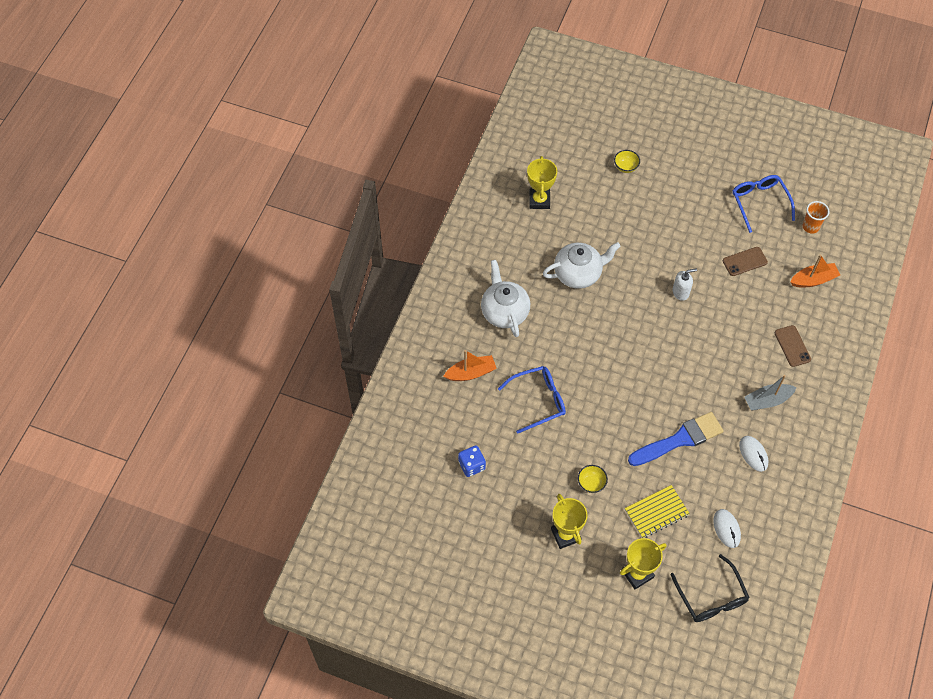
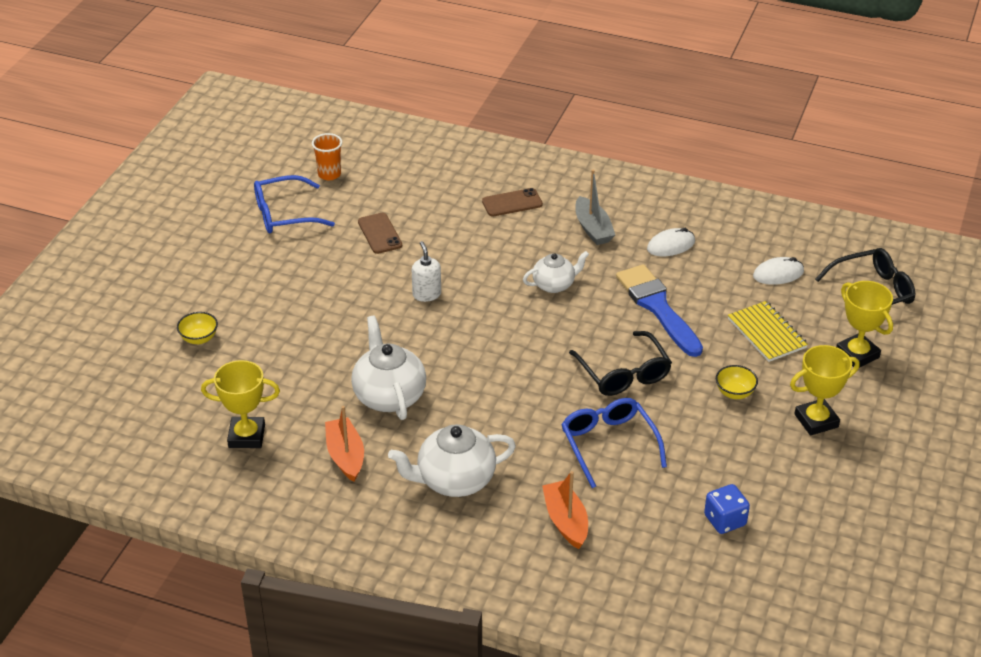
camera: 90 degrees left, 20 degrees down
orange boat [790,255,840,287] -> orange boat moved to [325,406,364,482]
none -> white teapot [523,251,589,293]
none -> black glasses [569,331,672,396]

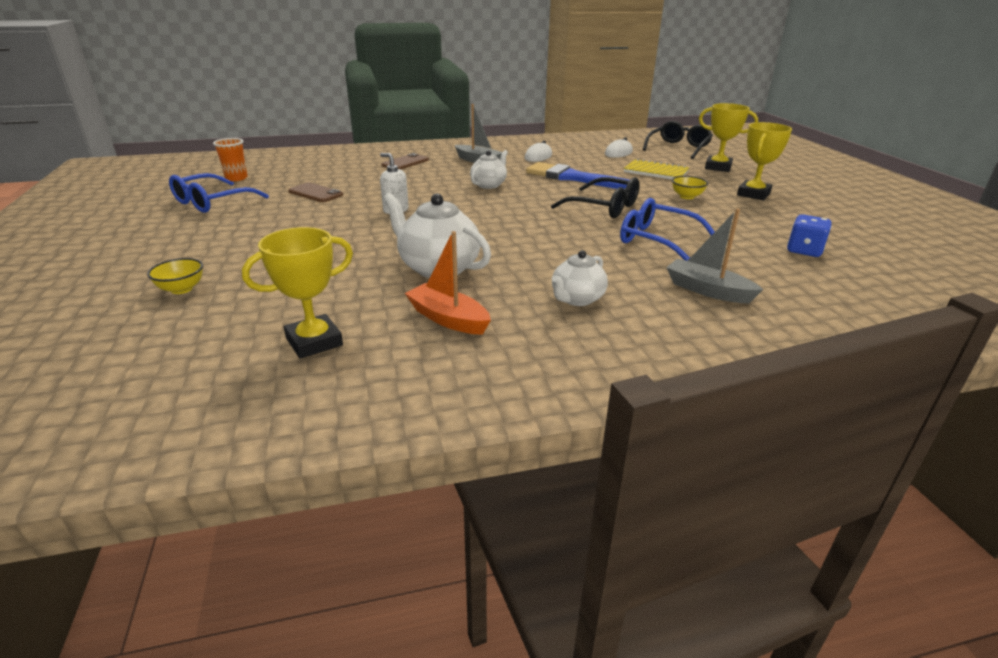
camera: 35 degrees left, 10 degrees down
white teapot [388,424,516,497] -> white teapot [552,250,608,306], size x0.62
orange boat [542,471,588,549] -> grey boat [666,209,763,303]

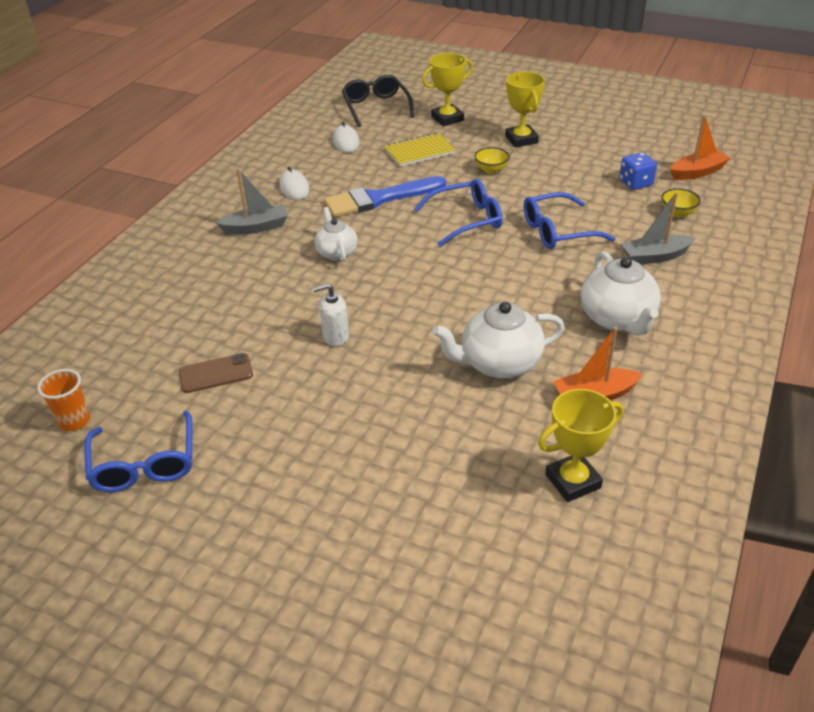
camera: 50 degrees left, 10 degrees up
yellow bowl [147,258,203,294] -> yellow bowl moved to [661,188,701,218]
yellow trophy [242,227,353,359] -> yellow trophy turned 60 degrees clockwise [538,389,624,502]
brown phone [381,153,429,169] -> none
black glasses [551,177,640,218] -> blue glasses [414,179,503,247]
white teapot [552,250,608,306] -> white teapot [581,251,661,336], size x1.62
none -> orange boat [670,115,731,180]

